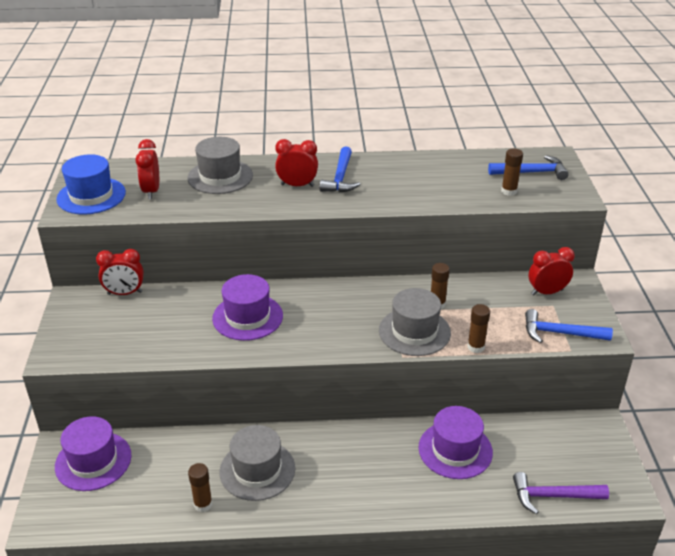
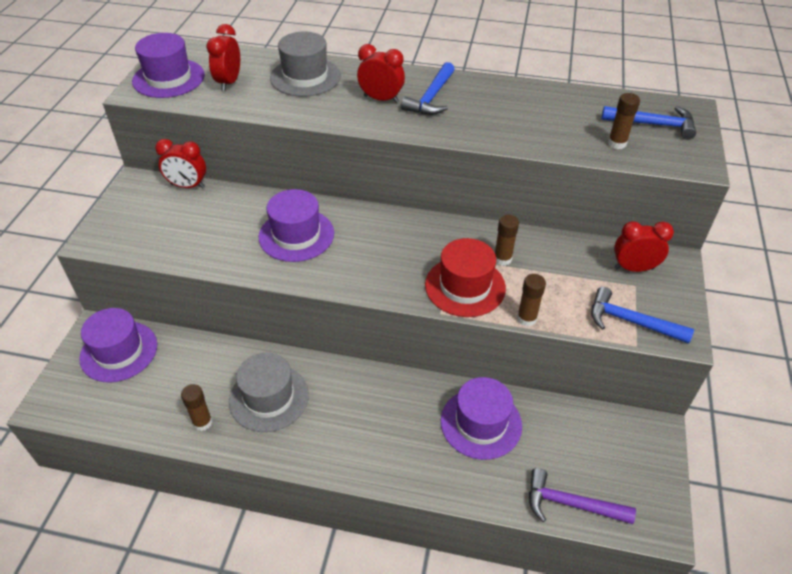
camera: 15 degrees right, 10 degrees up
blue hat [56,154,126,215] -> purple hat [132,33,205,98]
grey hat [379,288,451,356] -> red hat [425,238,506,317]

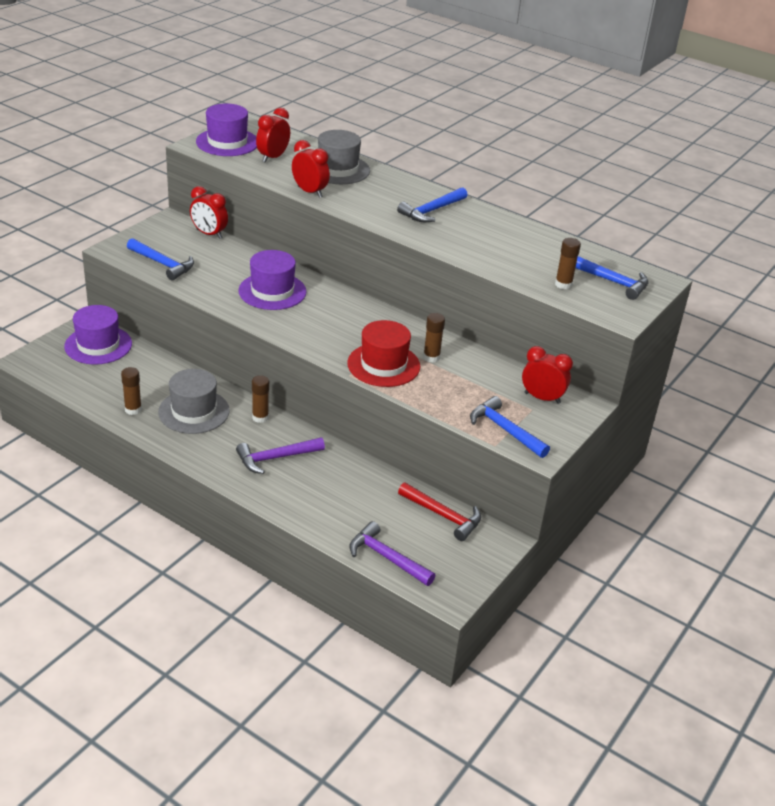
camera: 20 degrees right, 10 degrees down
red clock [357,44,405,103] -> red clock moved to [292,140,330,198]
purple hat [441,377,522,460] -> none
brown glue stick [517,274,546,327] -> brown glue stick moved to [252,375,269,423]
none -> blue hammer [127,238,194,280]
none -> purple hammer [236,437,325,474]
none -> red hammer [398,483,481,541]

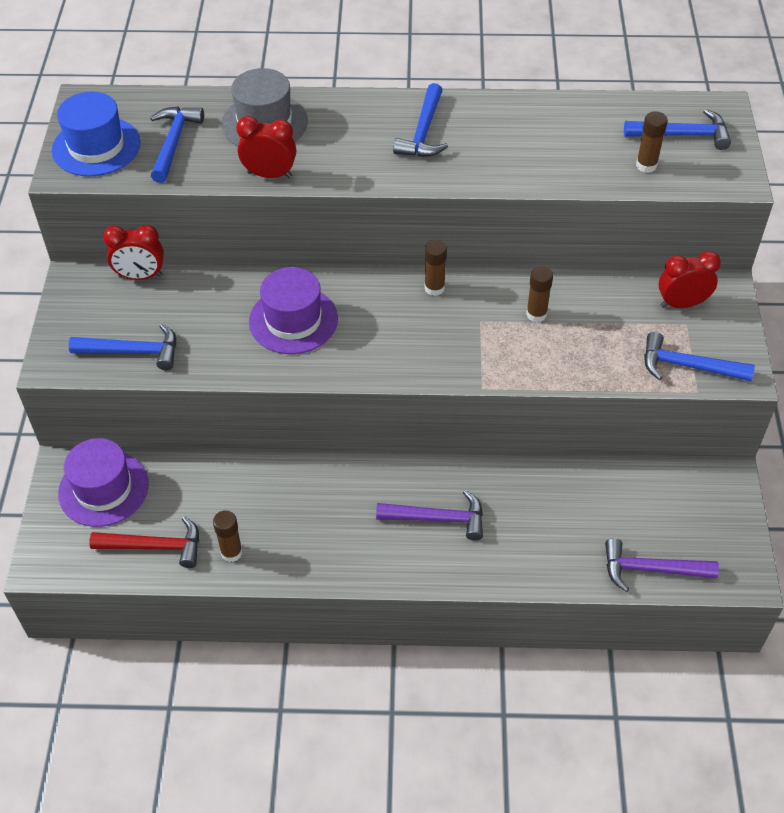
camera: 30 degrees left, 15 degrees up
grey hat [158,369,230,434] -> none
purple hat [196,103,257,156] -> blue hat [52,92,141,176]
purple hammer [236,437,325,474] -> purple hammer turned 120 degrees counterclockwise [376,490,483,541]
brown glue stick [252,375,269,423] -> brown glue stick moved to [424,240,447,296]
red clock [256,108,290,163] -> blue hammer [150,106,204,183]
red hat [347,320,420,387] -> none
red hammer [398,483,481,541] -> red hammer moved to [89,516,199,568]

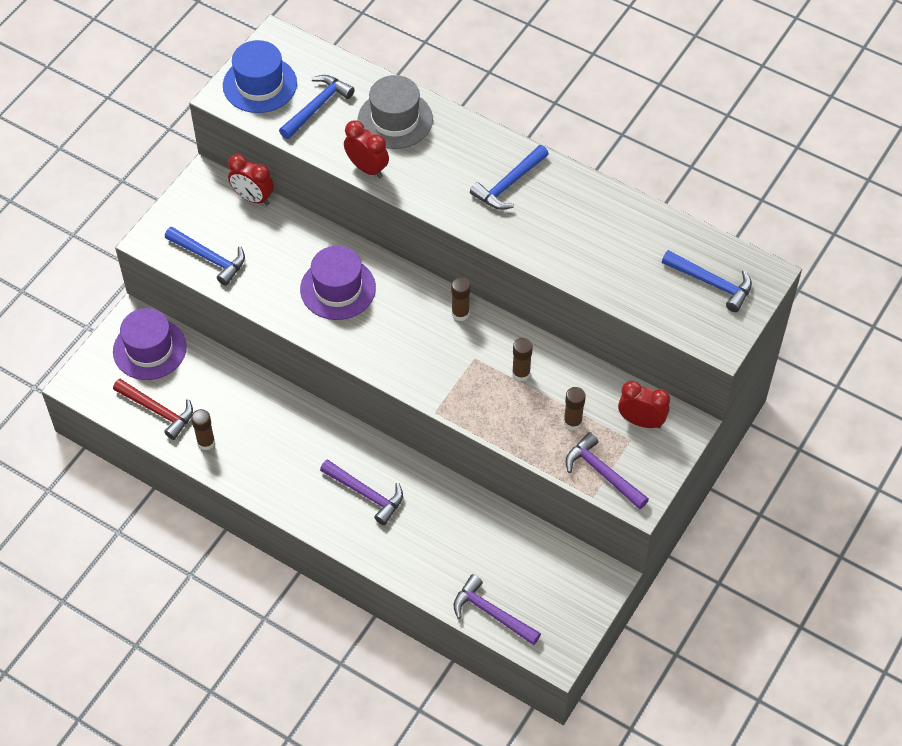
camera: 30 degrees right, 5 degrees up
brown glue stick [636,111,668,173] -> brown glue stick moved to [564,387,586,430]
blue hammer [644,332,755,381] -> purple hammer [566,432,649,510]

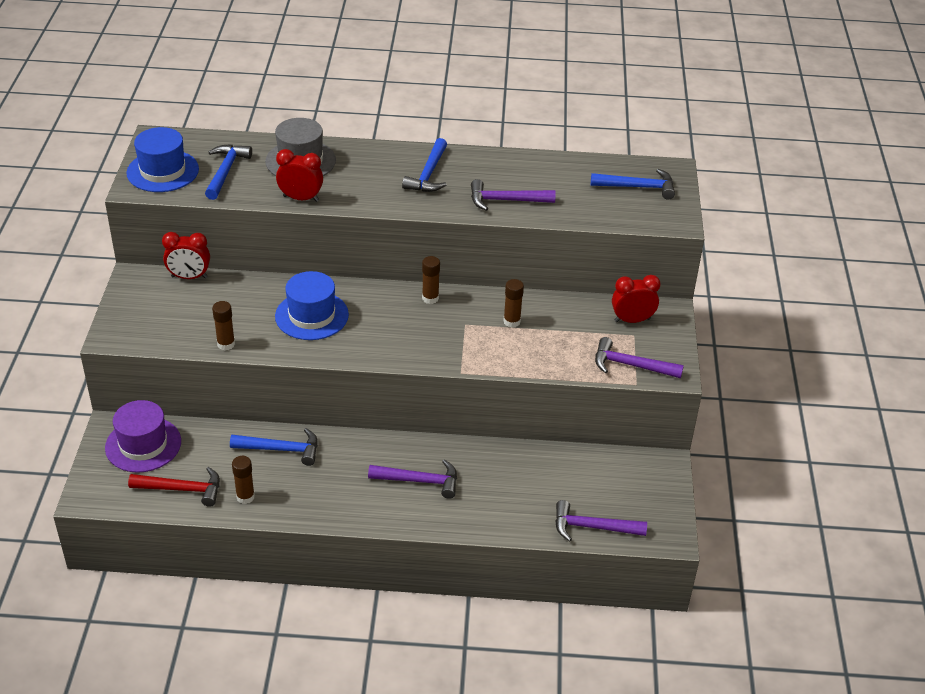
camera: 30 degrees left, 15 degrees down
blue hammer [165,227,245,286] -> blue hammer moved to [230,428,318,466]
purple hat [300,246,376,320] -> blue hat [275,271,349,340]
brown glue stick [564,387,586,430] -> brown glue stick moved to [212,301,235,350]
none -> purple hammer [471,179,556,211]

